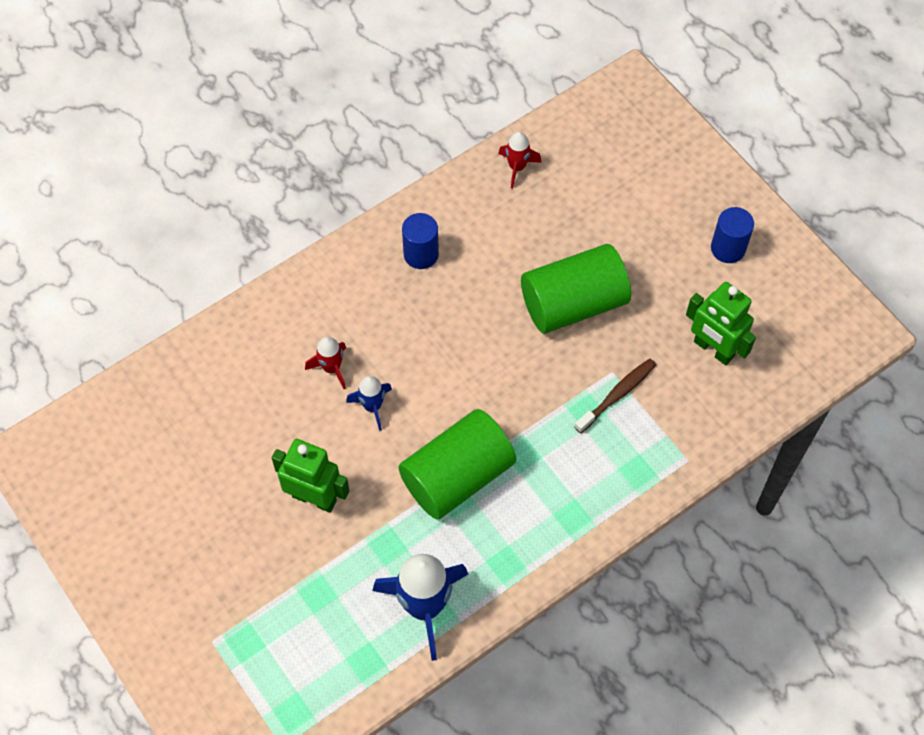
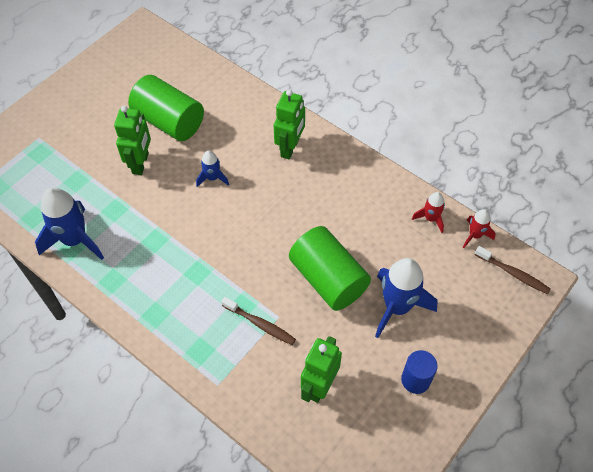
camera: 75 degrees right, 5 degrees down
red rocket [305,337,346,389] -> red rocket moved to [463,209,496,248]
green cylinder [398,409,516,519] -> green cylinder moved to [128,75,204,141]
blue cylinder [402,213,439,269] -> none
none -> green robot [274,89,305,160]
none -> blue rocket [375,258,437,338]
none -> brown toothbrush [475,246,551,294]

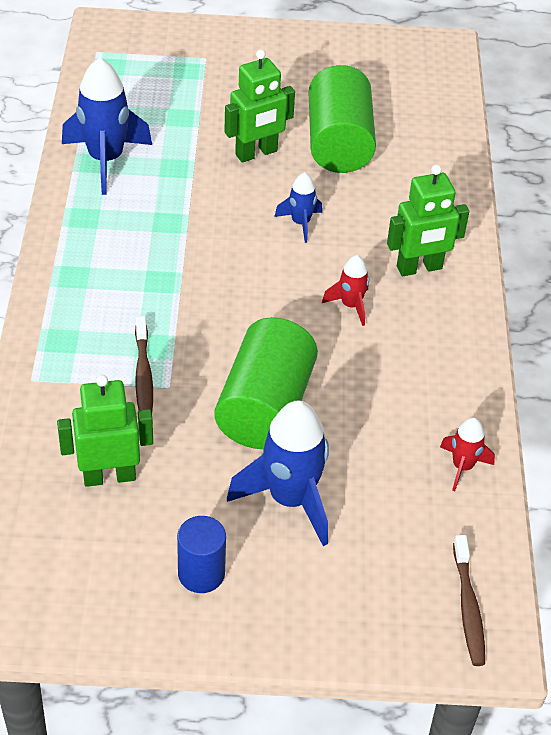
camera: 50 degrees right, 10 degrees down
red rocket [463,209,496,248] -> red rocket moved to [322,255,369,326]

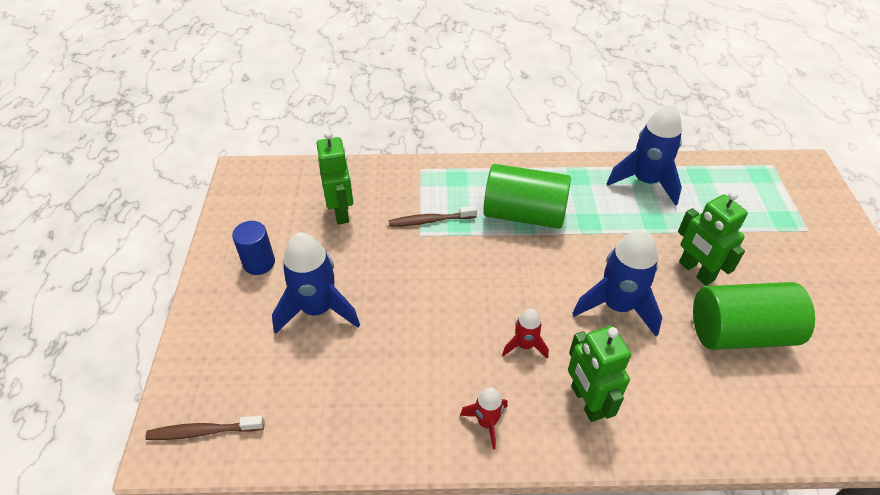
camera: 90 degrees right, 0 degrees up
green cylinder [214,317,318,449] -> green cylinder moved to [483,164,571,229]
blue rocket [274,172,322,243] -> blue rocket [572,229,662,336], size x1.92
red rocket [440,418,495,491] -> red rocket moved to [460,387,508,450]

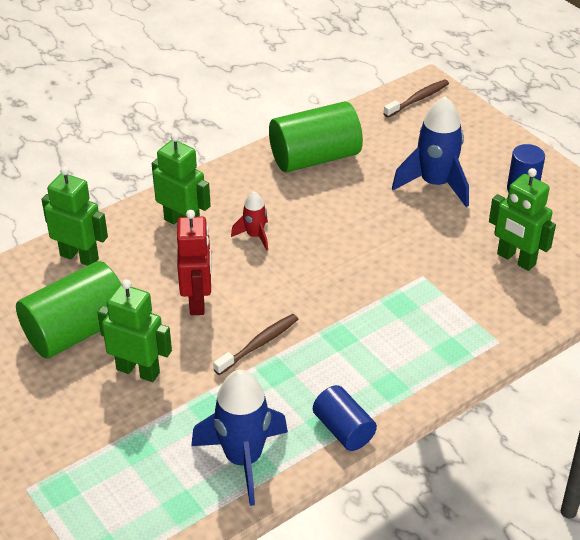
camera: 145 degrees right, 5 degrees down
brown toothbrush [389,206,477,227] -> brown toothbrush moved to [213,314,298,375]
red rocket [460,387,508,450] -> none
green cylinder [483,164,571,229] -> green cylinder moved to [269,101,363,172]
blue rocket [572,229,662,336] -> red robot [177,210,212,315]
none -> green robot [41,166,108,266]
none -> blue cylinder [313,385,377,451]

